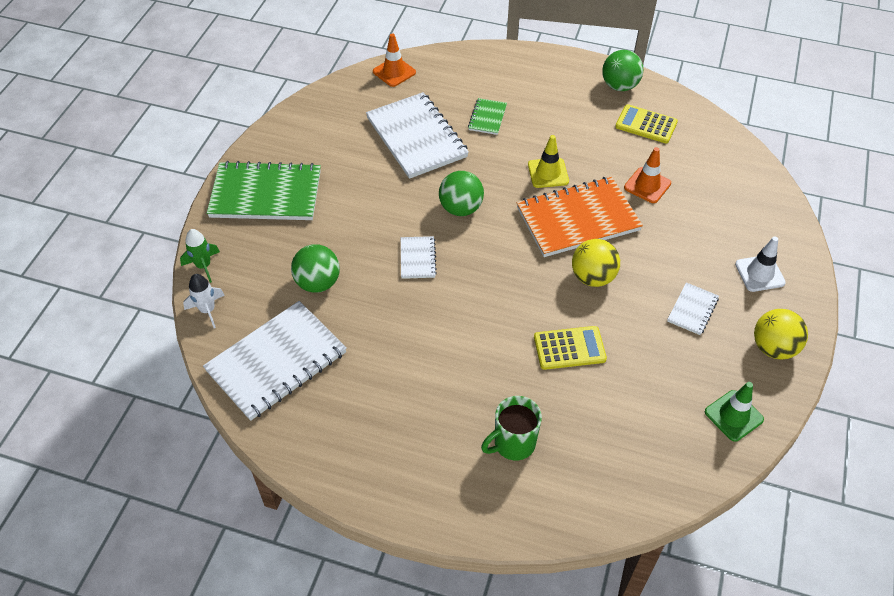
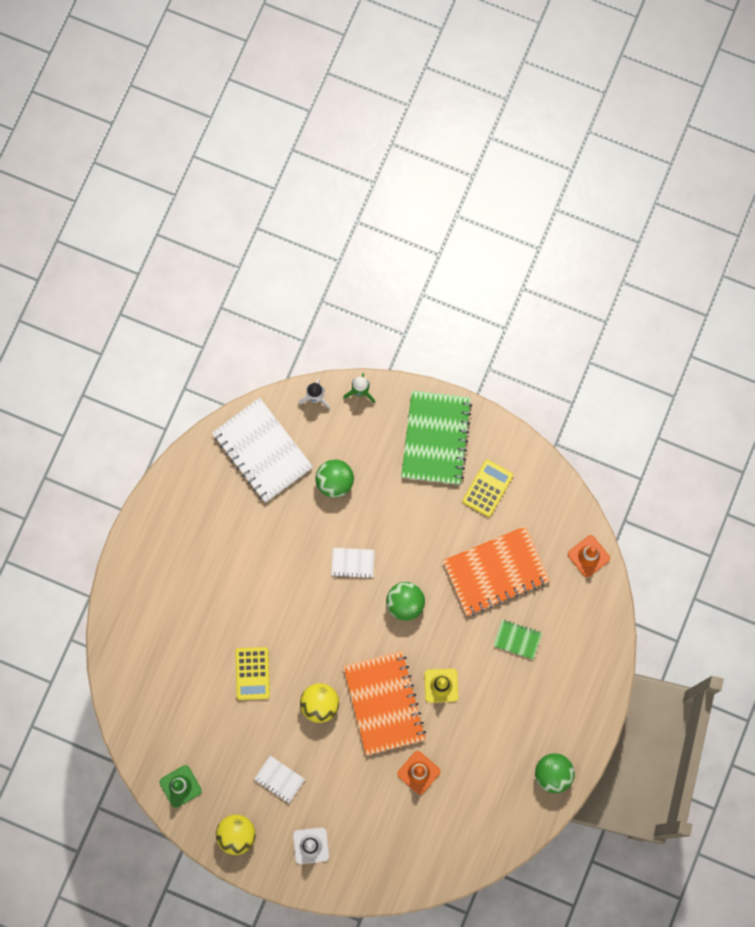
camera: 95 degrees right, 25 degrees up
white notebook [366,92,469,179] -> orange notebook [443,526,550,616]
green mug [481,396,542,460] -> none
yellow calculator [615,104,678,143] -> yellow calculator moved to [462,460,513,517]

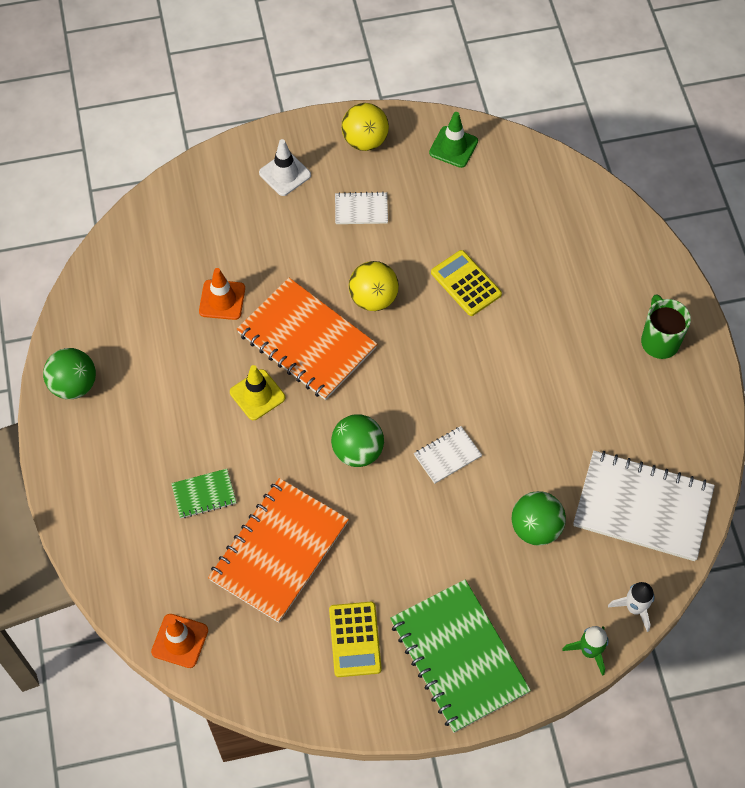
camera: 145 degrees right, 15 degrees down
none -> green mug [641,294,691,359]

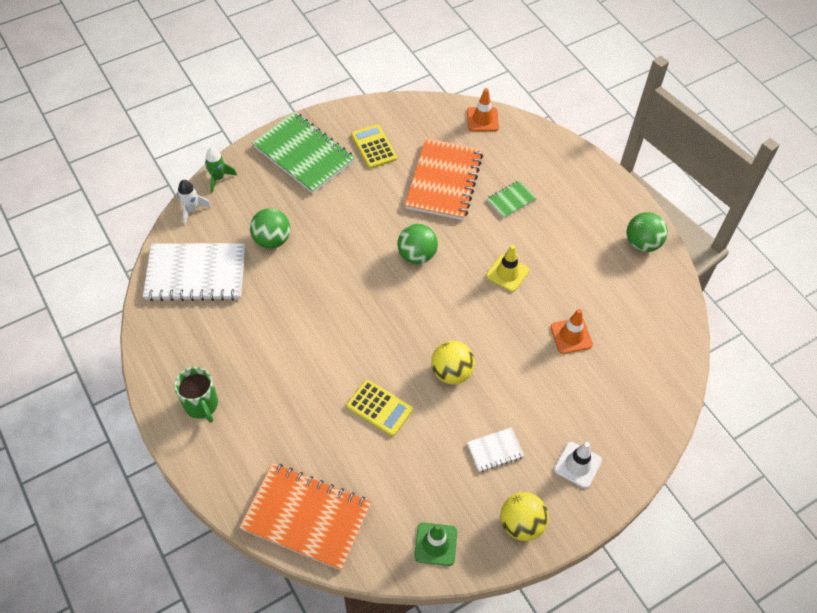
camera: 160 degrees right, 5 degrees down
orange notebook [237,278,377,400] -> orange notebook moved to [239,463,371,571]
white notebook [414,426,482,484] -> none

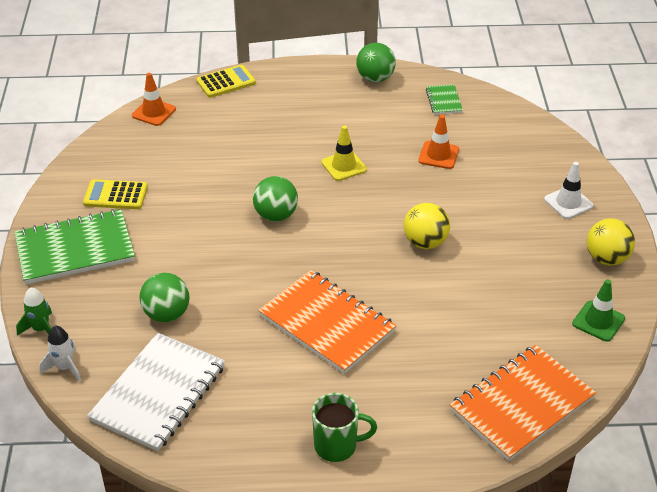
camera: 60 degrees left, 15 degrees down
yellow calculator [346,380,413,437] -> yellow calculator moved to [196,65,256,98]
orange notebook [405,138,483,220] -> orange notebook moved to [258,270,397,374]
white notebook [467,427,524,472] -> none
green notebook [487,180,537,218] -> green notebook moved to [426,84,463,114]

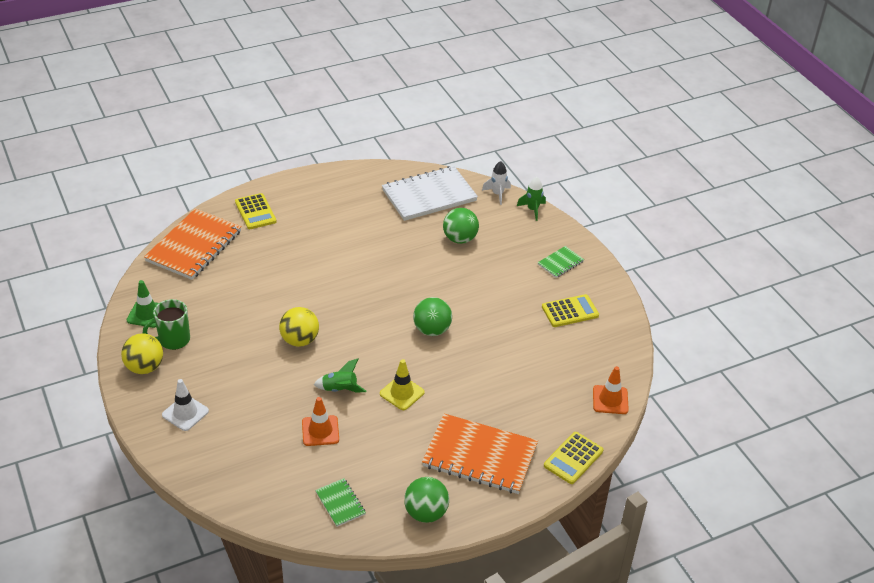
camera: 155 degrees right, 0 degrees up
green notebook [14,209,135,284] -> green notebook [538,246,584,278], size x0.46
white notebook [87,333,225,452] -> white notebook turned 60 degrees clockwise [382,166,478,221]
orange notebook [258,270,397,374] -> orange notebook moved to [422,414,538,494]
green mug [312,393,377,462] -> green mug moved to [143,299,190,350]
none -> yellow calculator [235,193,276,229]
none -> green rocket [314,358,366,393]

